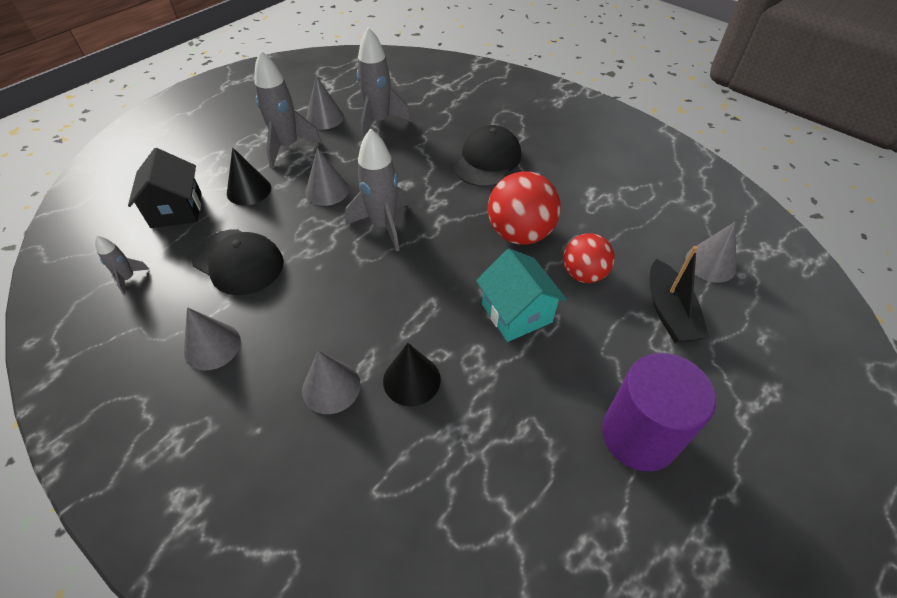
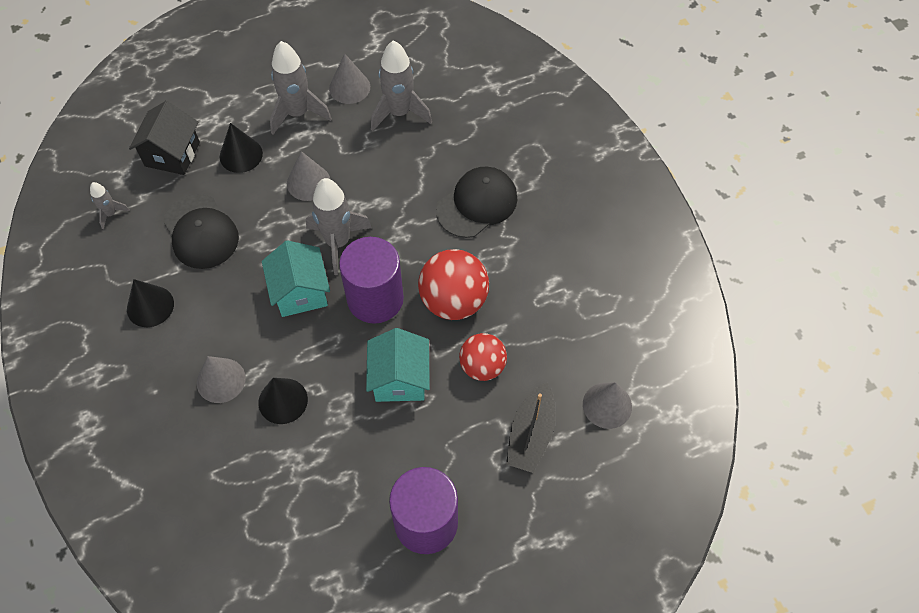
camera: 25 degrees right, 10 degrees up
grey cone [184,307,241,371] -> black cone [127,279,174,327]
none -> turquoise house [262,240,330,317]
none -> purple cylinder [339,237,404,324]

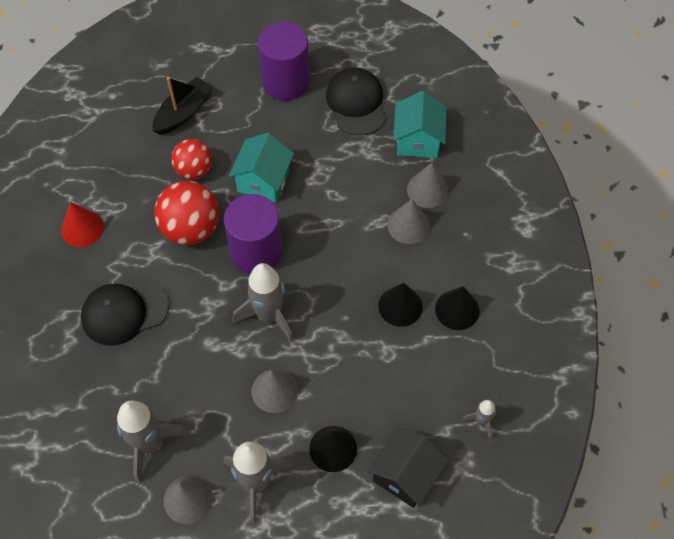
camera: 160 degrees left, 0 degrees up
black cap [163,194,239,269] -> black cap moved to [326,67,386,136]
black cone [258,378,308,424] -> black cone moved to [378,283,423,327]
turquoise house [262,240,330,317] -> turquoise house moved to [393,91,447,158]
grey cone [583,382,632,429] -> grey cone moved to [407,163,449,208]
none -> red cone [61,202,104,247]

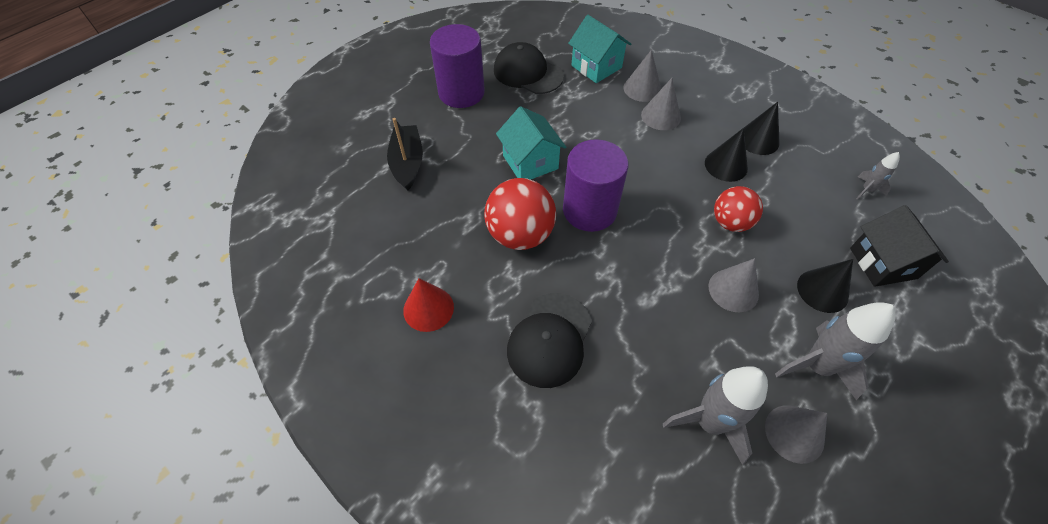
camera: 45 degrees left, 5 degrees down
red ball [171,139,212,179] -> red ball moved to [714,186,763,232]
grey rocket [233,263,294,343] -> none

